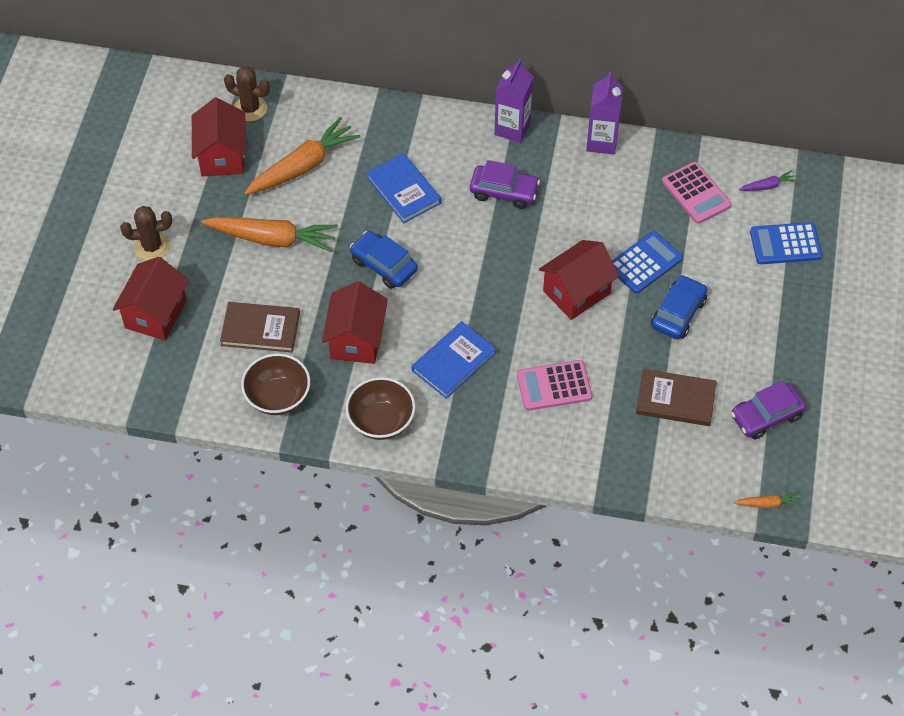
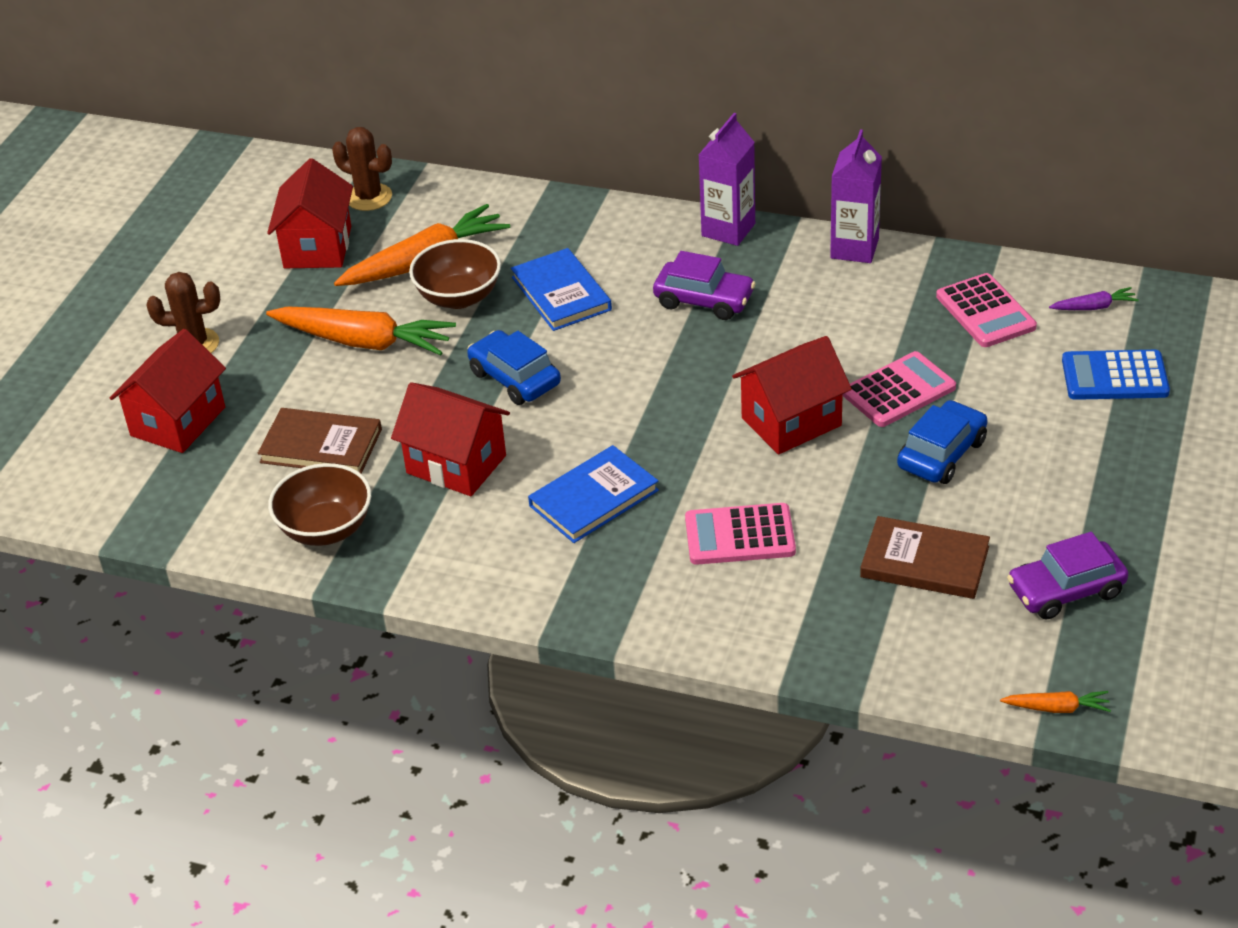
camera: 10 degrees right, 15 degrees down
red house [322,281,388,364] -> red house turned 75 degrees counterclockwise [391,382,510,496]
brown bowl [346,377,415,440] -> brown bowl moved to [409,239,501,309]
blue calculator [612,231,683,294] -> pink calculator [842,351,956,427]

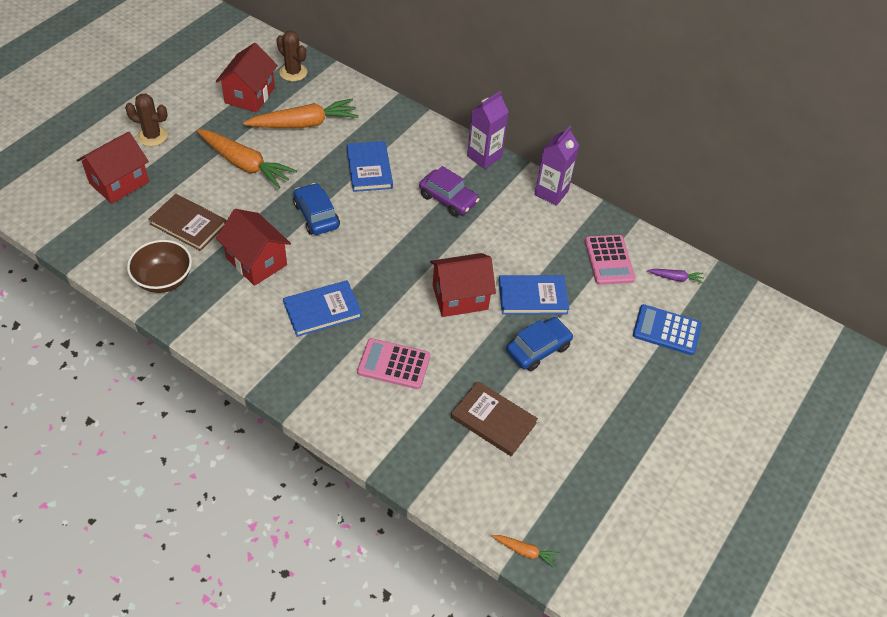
camera: 10 degrees right, 10 degrees up
brown bowl [409,239,501,309] -> none
pink calculator [842,351,956,427] -> blue book [499,275,569,315]
purple car [1007,532,1128,620] -> none

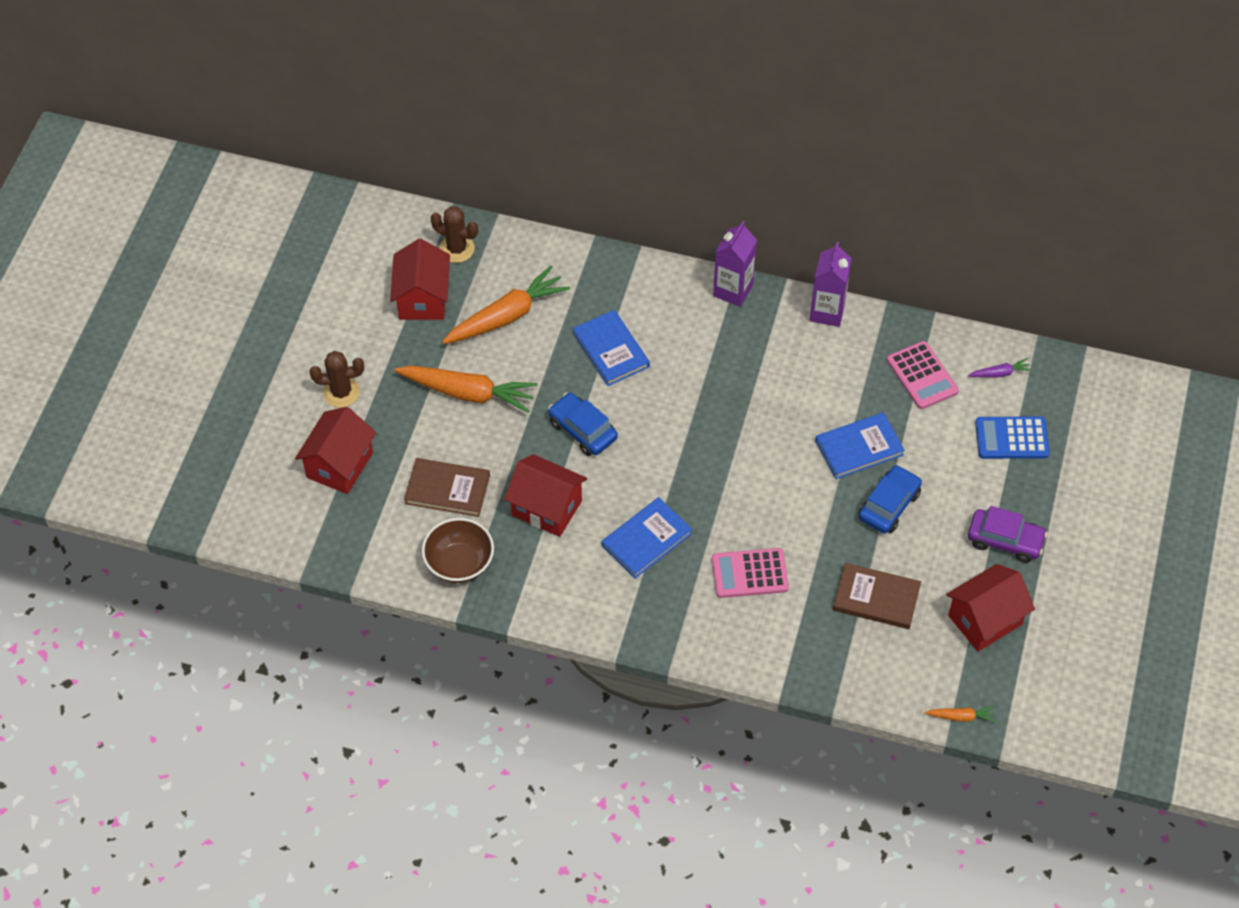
camera: 15 degrees left, 5 degrees up
purple car [419,166,479,217] -> purple car moved to [968,506,1048,563]
red house [430,253,496,317] -> red house moved to [946,564,1035,652]

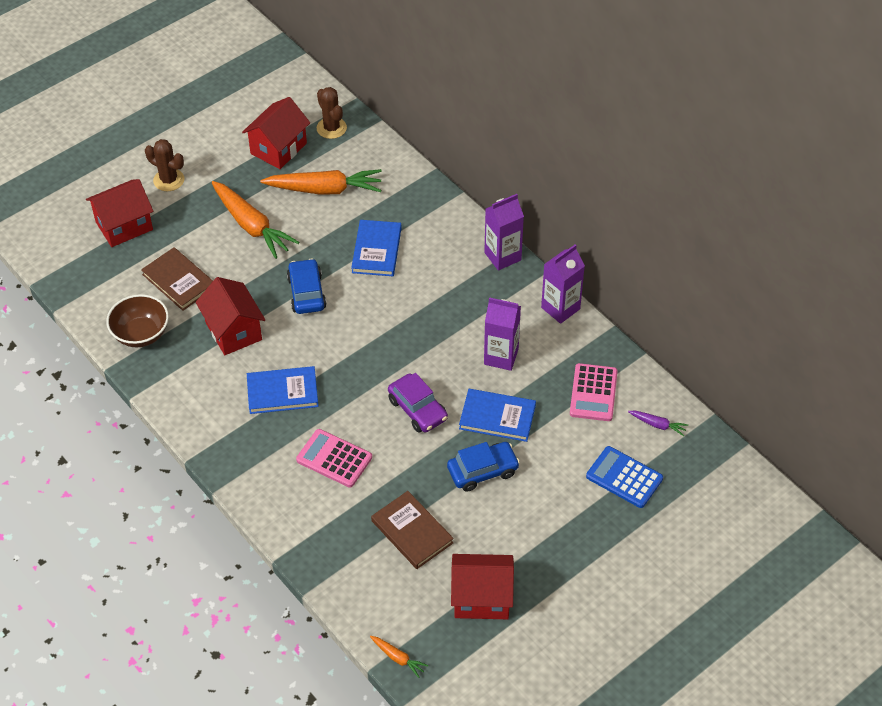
camera: 35 degrees right, 5 degrees down
purple car [968,506,1048,563] -> purple car moved to [388,373,448,433]
none -> purple carton [484,297,521,371]

